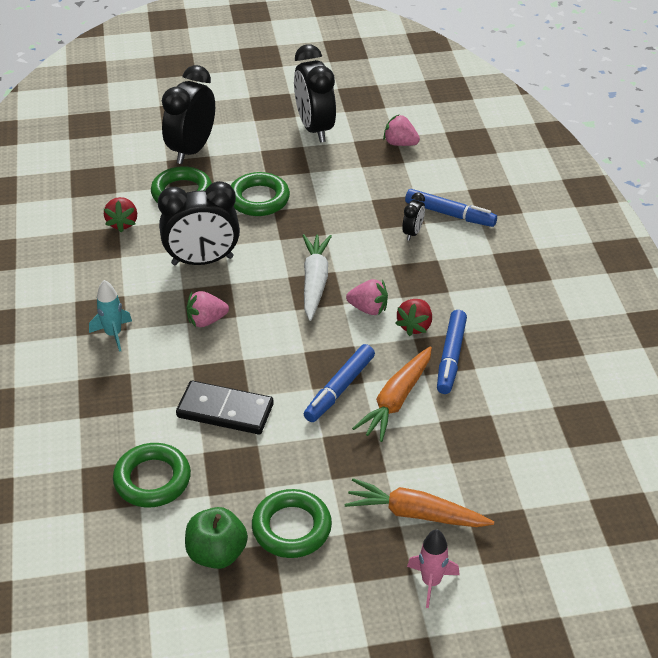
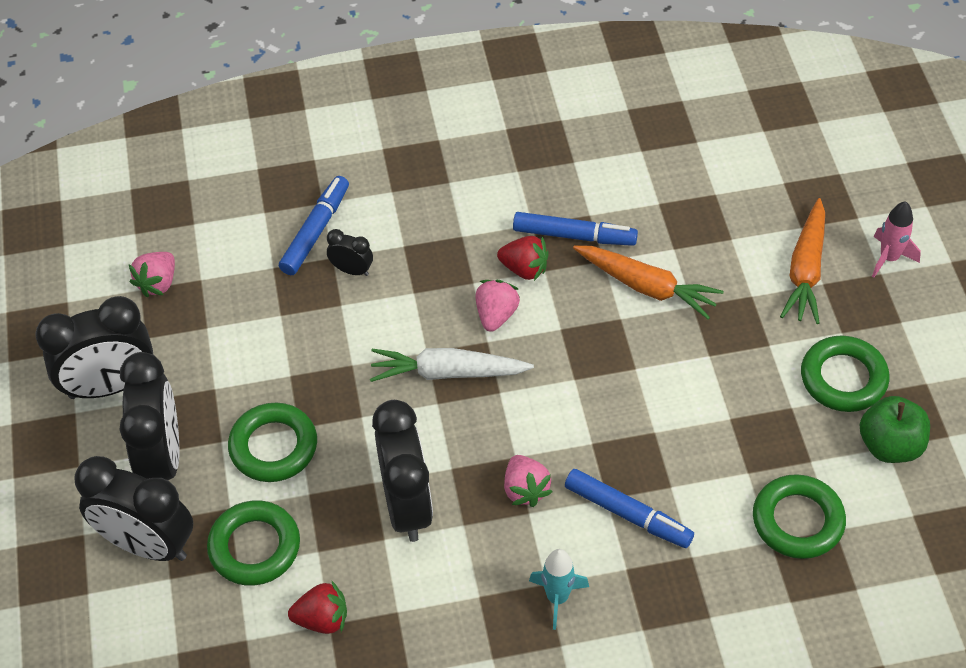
camera: 90 degrees left, 10 degrees up
black domino [176,381,274,434] -> none
blue marker [304,344,375,422] -> blue marker moved to [565,469,694,548]
none -> black clock [120,352,179,480]

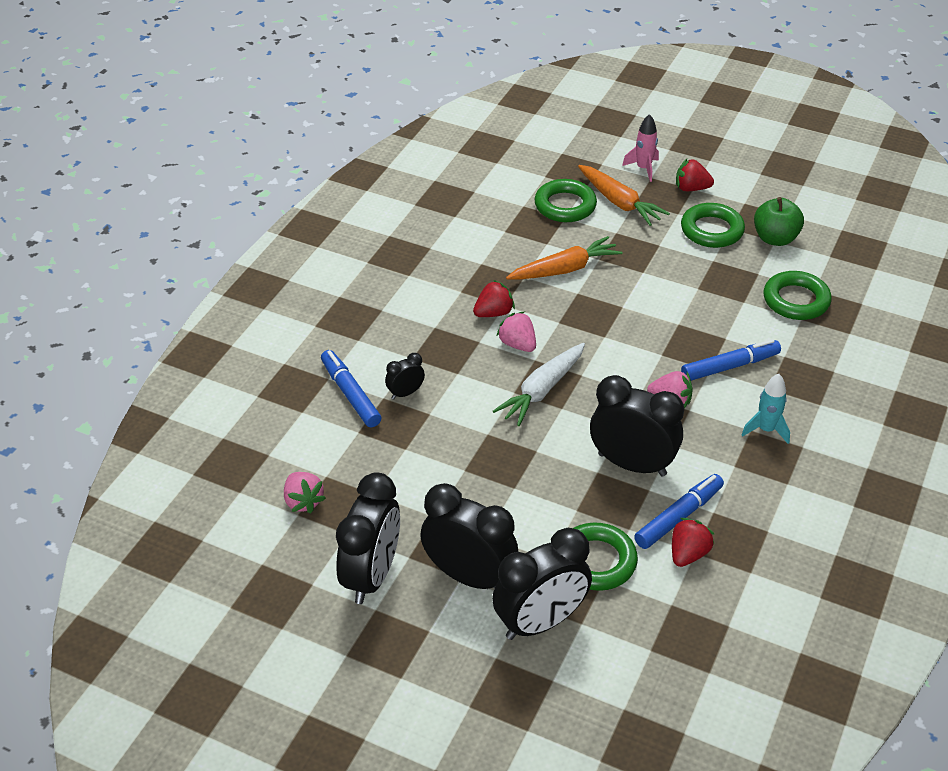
camera: 55 degrees left, 10 degrees down
green ring [228,403,317,482] -> green ring moved to [535,179,597,222]
blue marker [513,212,638,246] -> blue marker moved to [634,474,724,549]
none -> red strawberry [676,159,714,191]

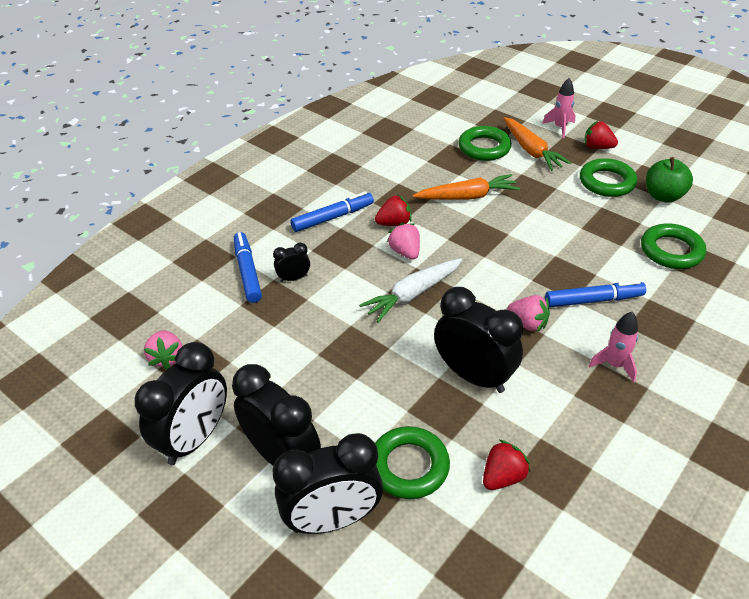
camera: 15 degrees right, 0 degrees up
blue marker [634,474,724,549] -> blue marker moved to [291,192,374,232]
turquoise rocket [742,374,790,444] -> pink rocket [589,312,638,383]

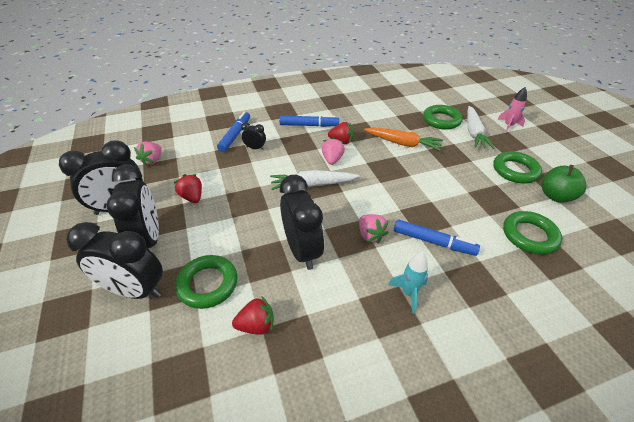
camera: 30 degrees right, 0 degrees up
orange carrot [503,117,571,171] -> white carrot [467,106,495,149]
red strawberry [584,121,618,149] -> red strawberry moved to [174,174,202,203]
pink rocket [589,312,638,383] -> turquoise rocket [388,252,428,314]

